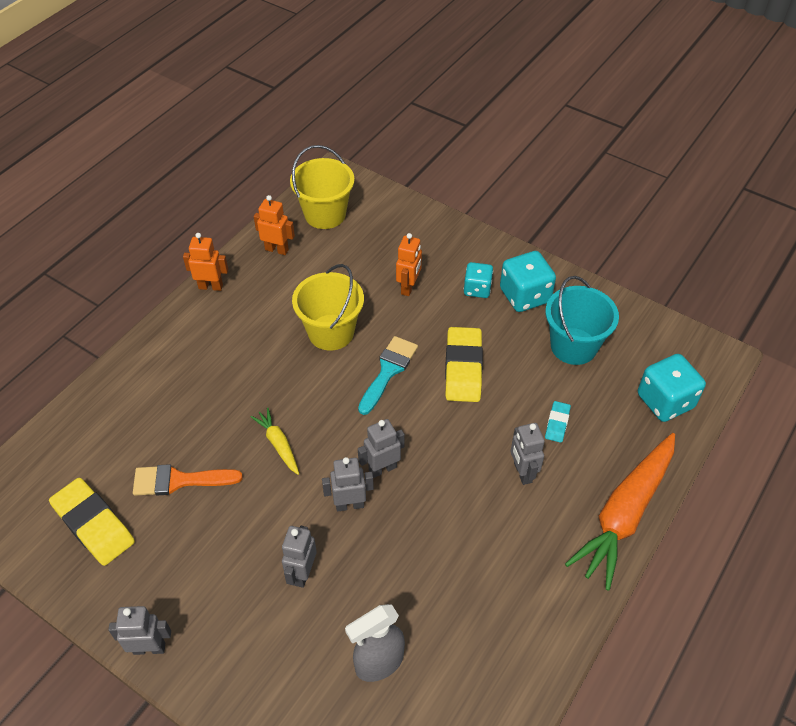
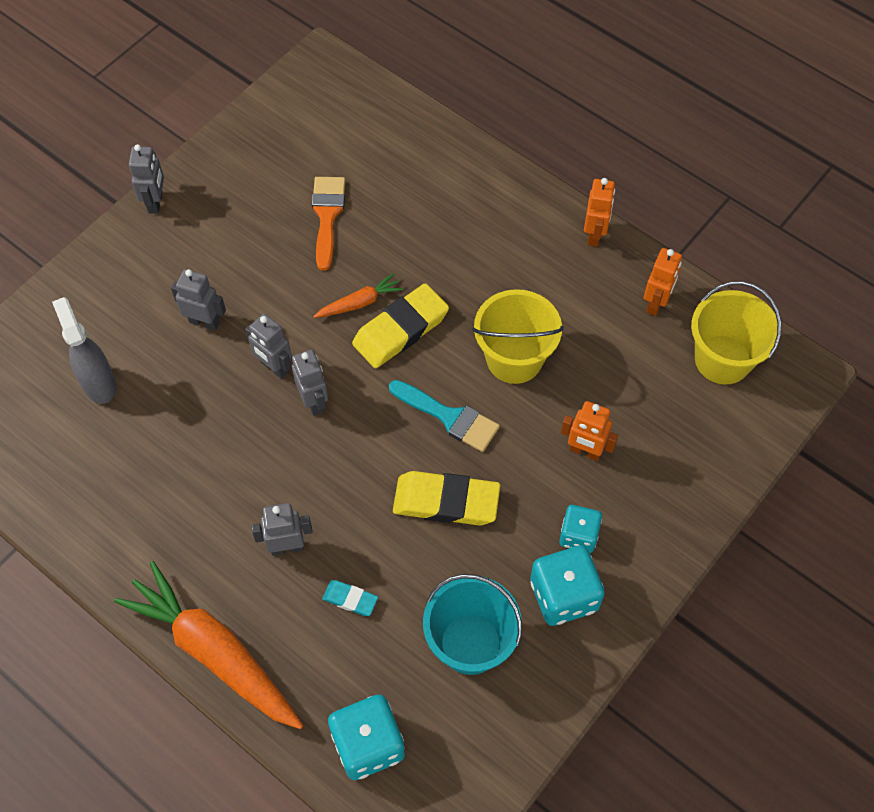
camera: 95 degrees right, 10 degrees up
yellow eraser [49,478,135,566] -> yellow eraser moved to [352,283,449,368]
yellow carrot [250,408,299,475] -> orange carrot [313,273,403,318]
grey robot [322,457,374,511] -> grey robot turned 135 degrees clockwise [245,313,292,379]

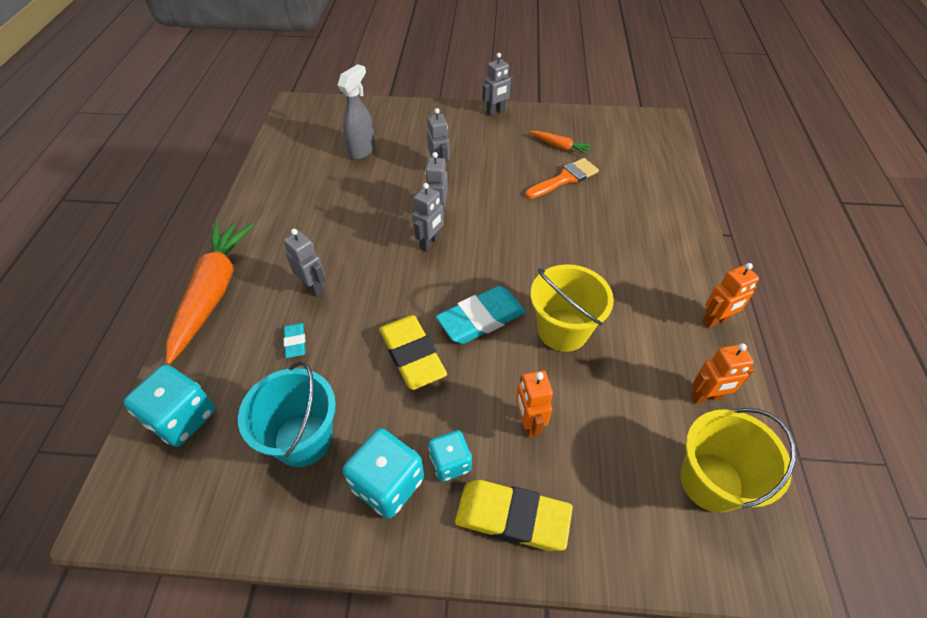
camera: 55 degrees right, 10 degrees down
orange carrot [313,273,403,318] -> orange carrot moved to [529,131,592,155]
yellow eraser [352,283,449,368] -> yellow eraser moved to [455,480,573,551]
turquoise brush [389,380,500,452] -> turquoise eraser [436,286,526,344]

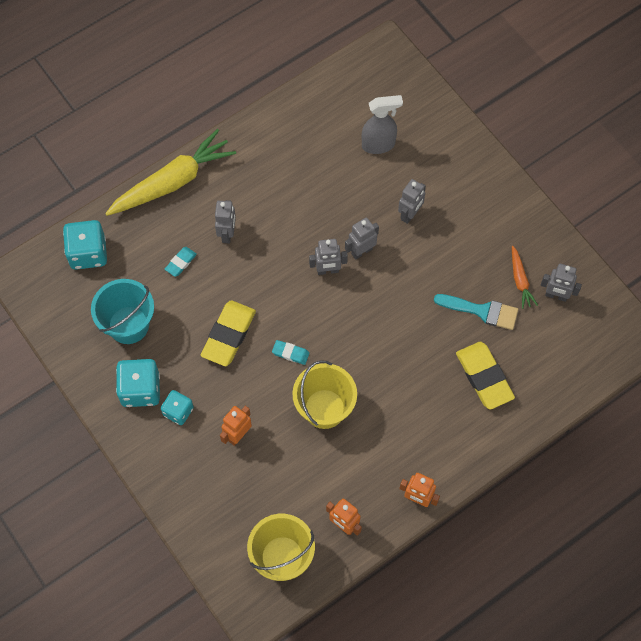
camera: 50 degrees right, 15 degrees up
orange carrot [166,222,254,365] -> yellow carrot [105,129,236,216]
turquoise eraser [436,286,526,344] -> turquoise eraser [272,340,310,365], size x0.50
yellow eraser [455,480,573,551] -> yellow eraser moved to [456,342,515,410]
grey robot [482,53,514,116] -> grey robot moved to [541,264,582,302]
orange brush [525,158,599,199] -> turquoise brush [434,294,518,330]

